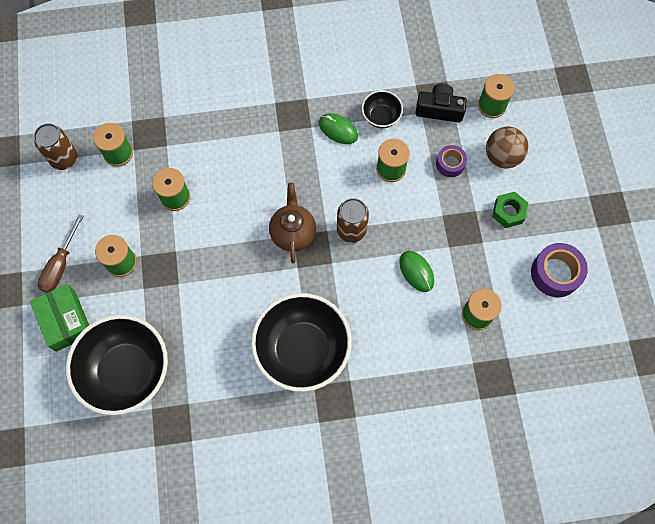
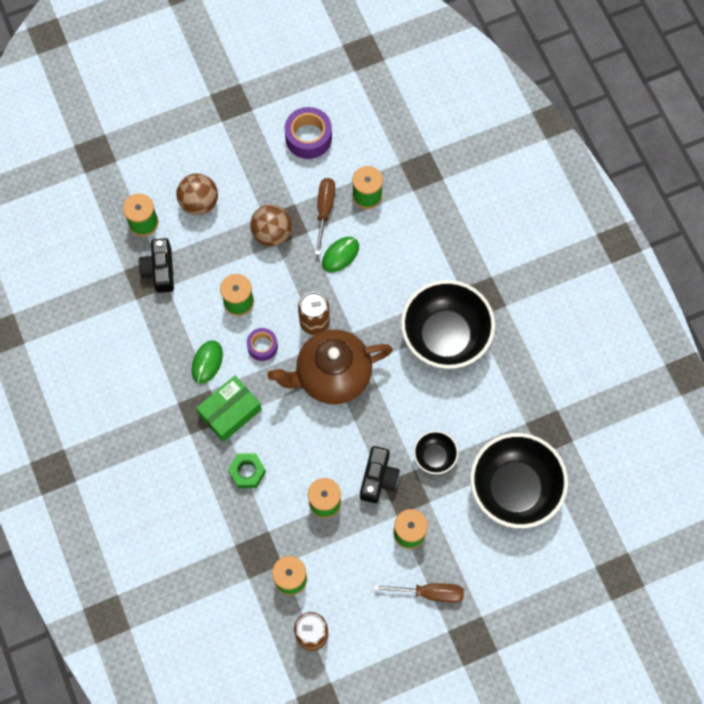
camera: 105 degrees left, 0 degrees up
green box [30,284,89,352] -> green box moved to [196,376,262,442]
brown teapot [269,183,316,263] -> brown teapot [268,329,393,404], size x1.59
black bowl [362,90,403,128] -> black bowl moved to [413,431,458,474]
purple tape [436,145,467,177] -> purple tape moved to [247,328,278,361]
green nut [492,191,528,228] -> green nut moved to [228,453,266,488]
none -> brown ball [250,205,292,246]
none -> brown screwdriver [315,178,335,255]
none -> black camera [360,446,400,503]

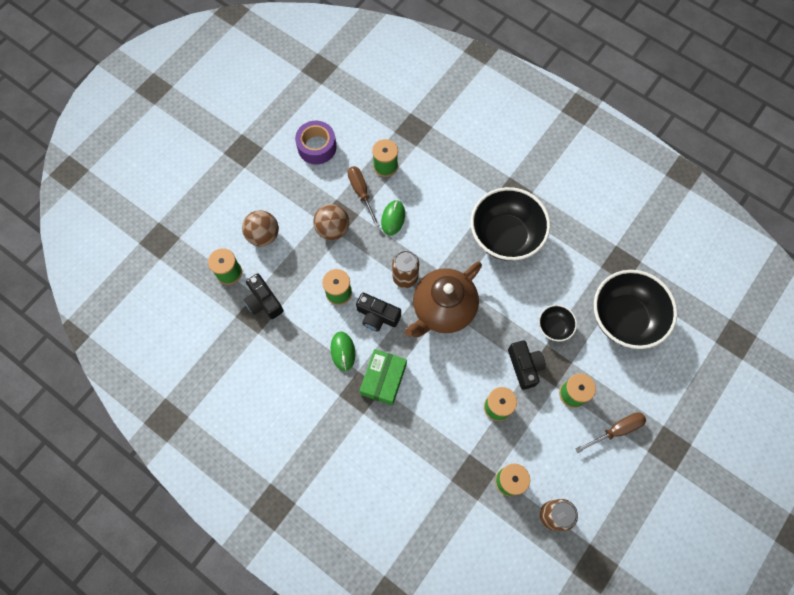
camera: 30 degrees left, 0 degrees up
green nut [228,453,266,488] -> none
purple tape [247,328,278,361] -> black camera [356,293,401,332]

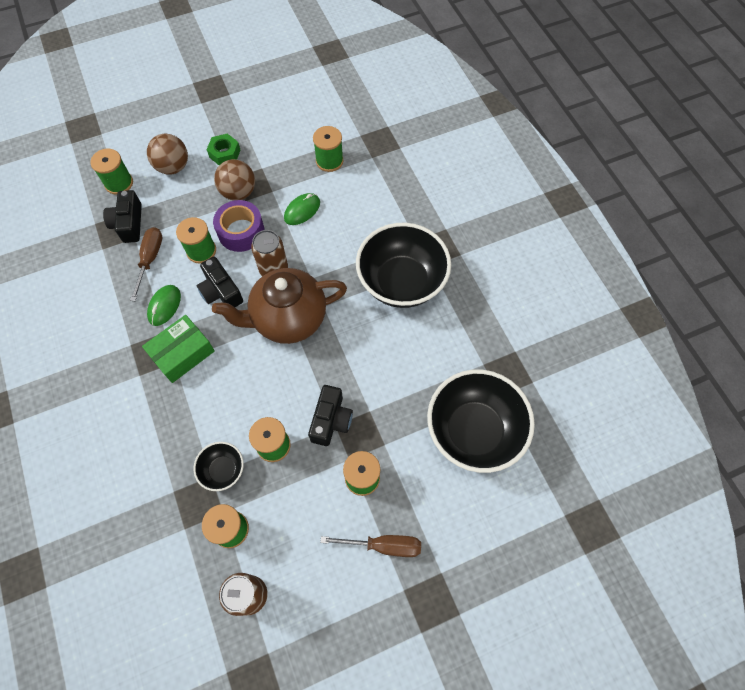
camera: 30 degrees right, 5 degrees down
purple tape [295,121,337,164] -> purple tape moved to [213,200,264,252]
brown screwdriver [348,166,380,227] -> brown screwdriver moved to [130,227,162,301]
black bowl [539,305,577,342] -> black bowl moved to [194,442,244,491]
none -> green nut [207,134,241,165]

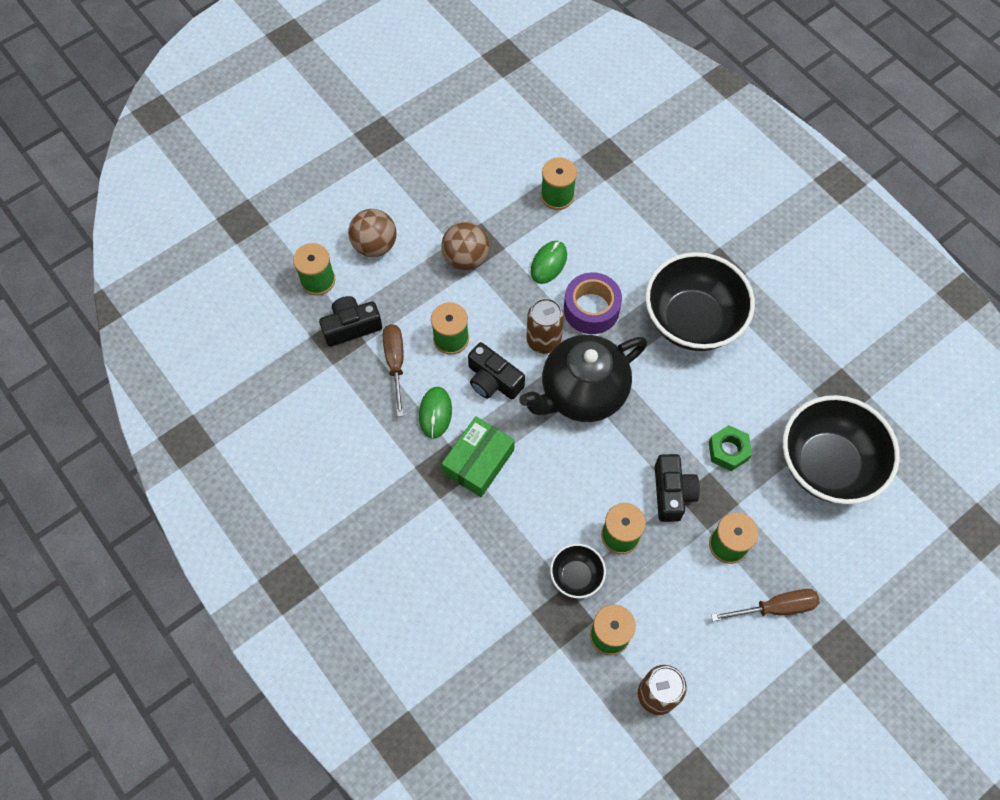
camera: 15 degrees left, 0 degrees up
black camera [103,190,142,243] -> black camera turned 90 degrees clockwise [319,296,382,347]
green nut [207,134,241,165] -> green nut moved to [709,425,752,471]
brown teapot [212,268,347,344] -> black teapot [519,335,647,422]
purple tape [213,200,264,252] -> purple tape moved to [564,272,622,334]

